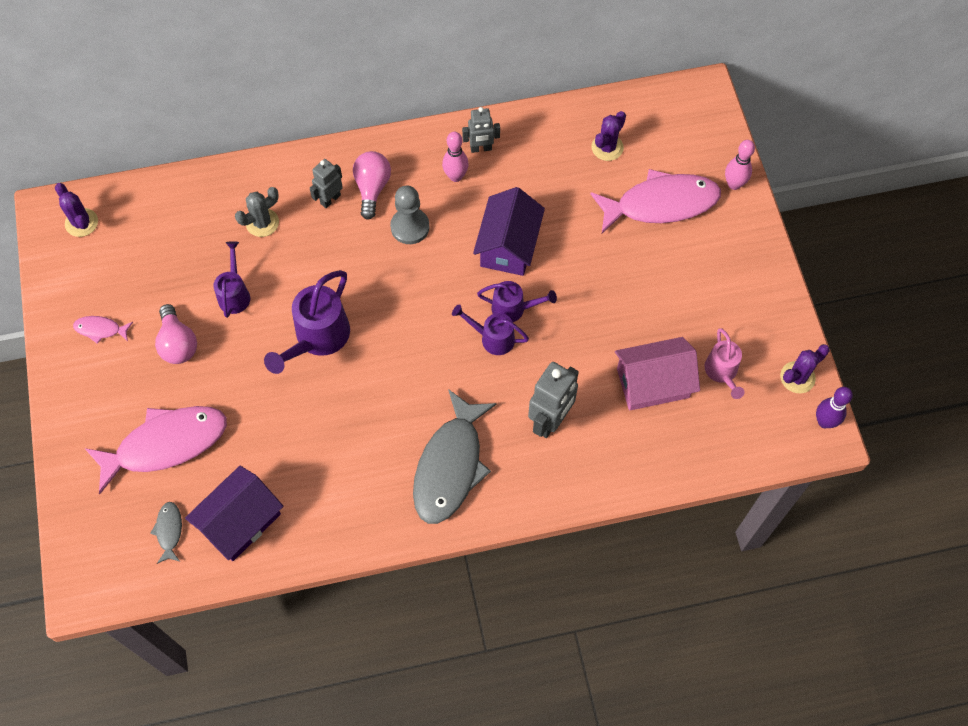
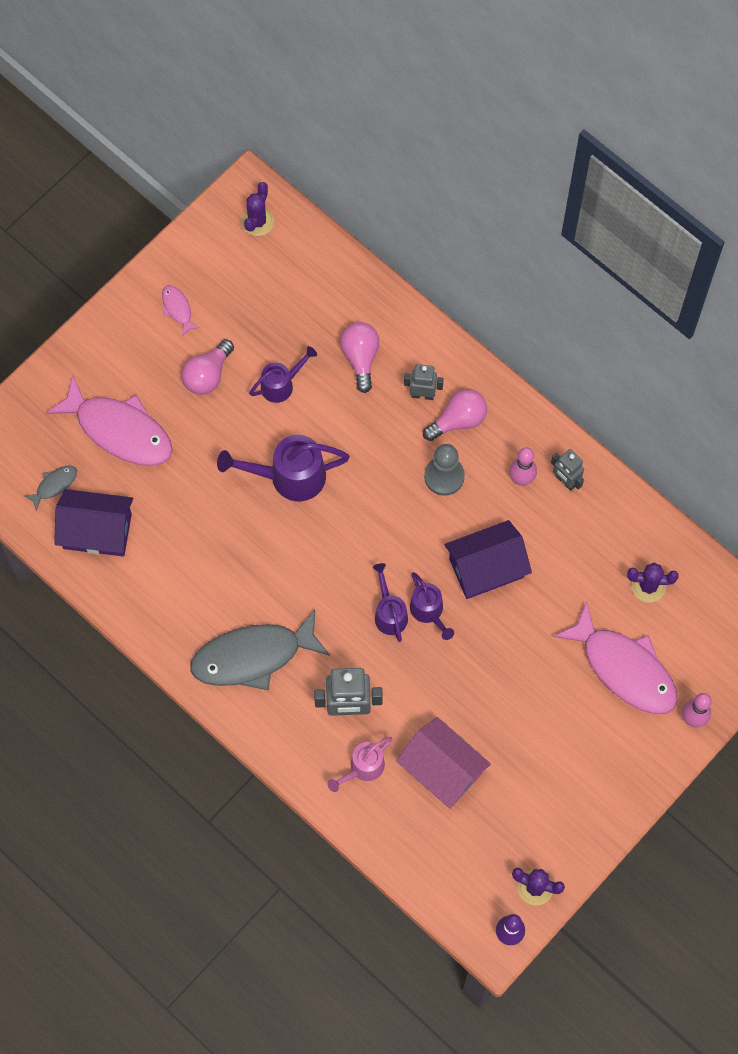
camera: 55 degrees right, 5 degrees up
grey cactus [235,187,279,237] -> pink light bulb [340,322,380,393]
pink watering can [705,328,744,399] -> pink watering can moved to [328,737,392,792]

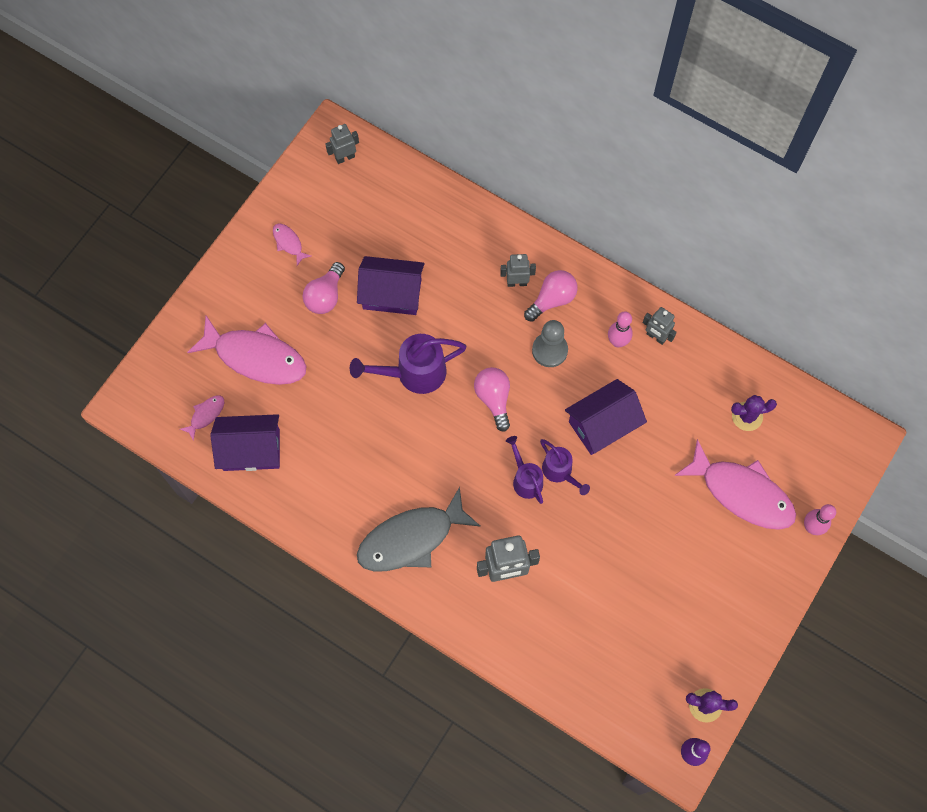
camera: 10 degrees left, 0 degrees up
grey fish [23,466,77,511] -> pink fish [180,395,224,441]
purple cactus [241,182,274,236] -> grey robot [326,124,359,164]
purple watering can [249,346,317,403] -> purple house [357,256,425,315]
pink watering can [328,737,392,792] -> none
pink light bulb [340,322,380,393] -> pink light bulb moved to [474,367,510,432]
pink house [396,717,491,809] -> none

